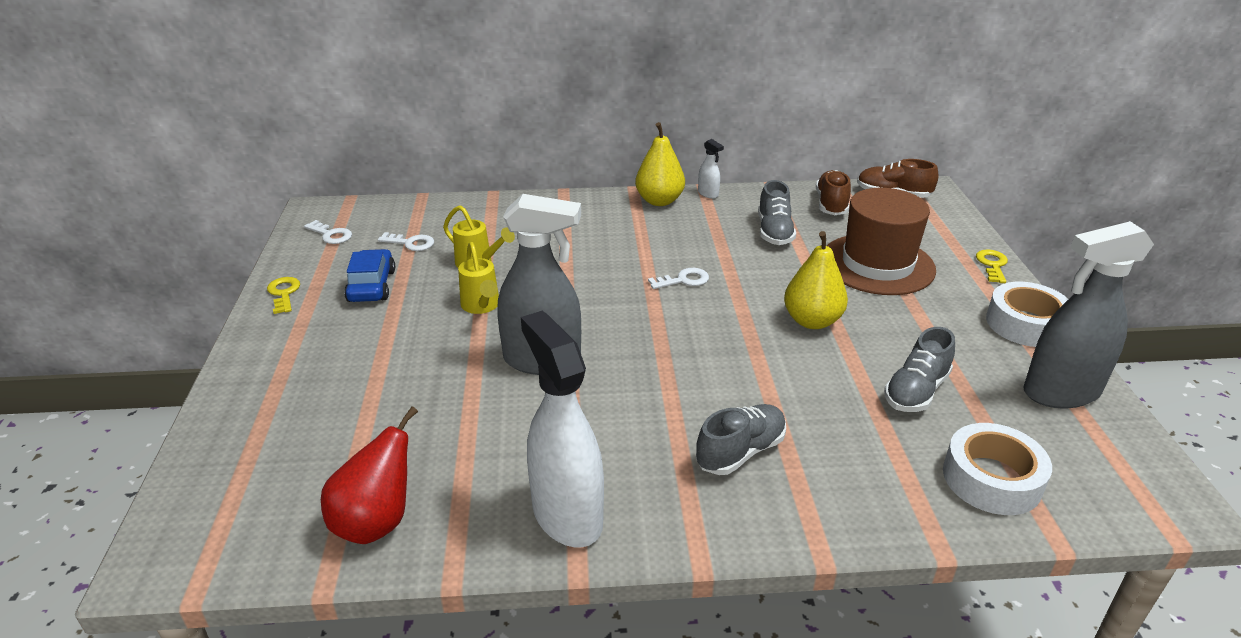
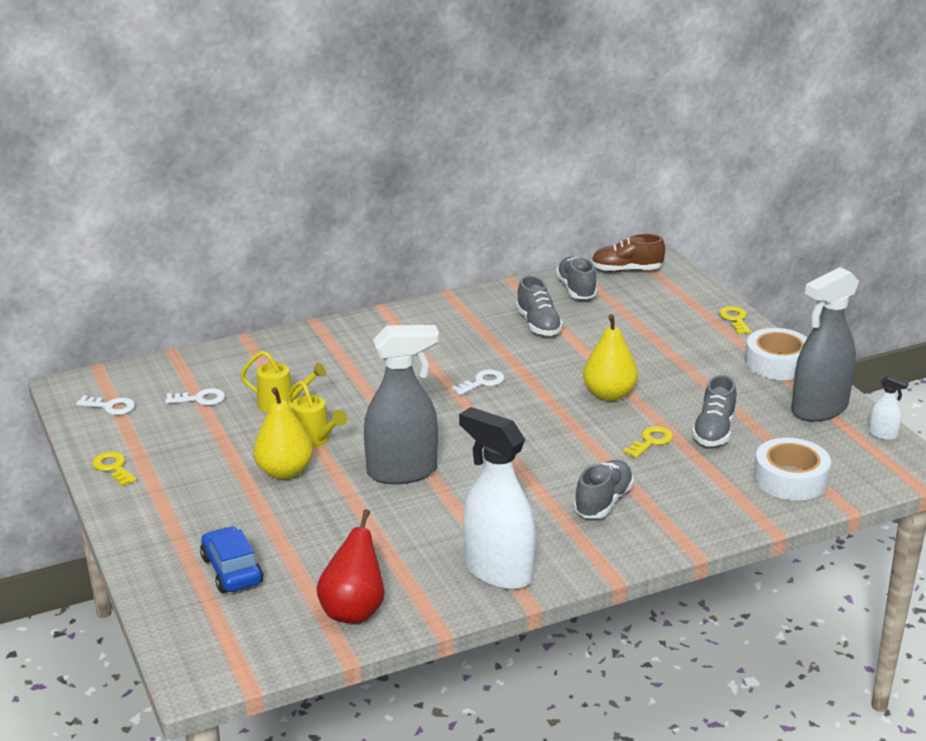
camera: 20 degrees left, 5 degrees down
blue car [344,249,395,302] -> blue car moved to [200,526,264,593]
yellow pear [635,122,685,206] -> yellow pear moved to [253,387,313,480]
white spray bottle [698,139,724,199] -> white spray bottle moved to [869,375,909,440]
brown shoe [816,170,851,215] -> grey shoe [556,257,597,299]
brown hat [827,188,936,295] -> none
none -> yellow key [623,426,673,458]

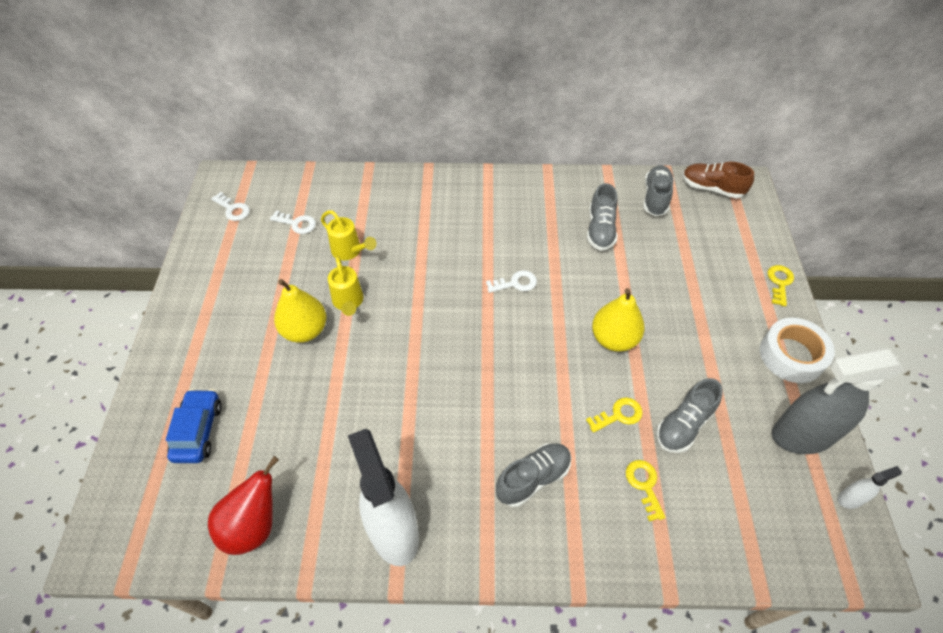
camera: 25 degrees right, 25 degrees up
yellow key [92,452,137,487] -> yellow key moved to [626,460,666,522]
grey spray bottle [364,325,439,484] -> none
white tape [754,438,831,500] -> none
white spray bottle [869,375,909,440] -> white spray bottle turned 75 degrees counterclockwise [838,466,902,509]

